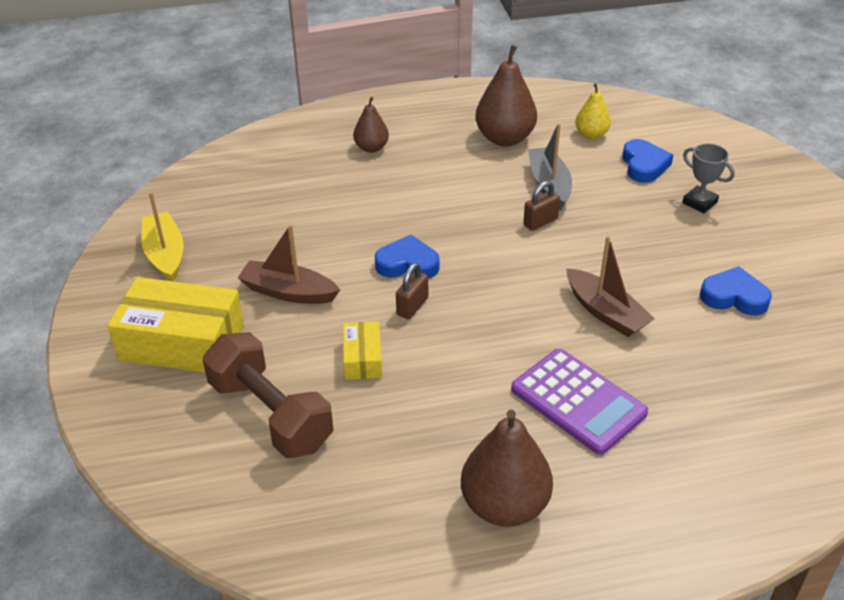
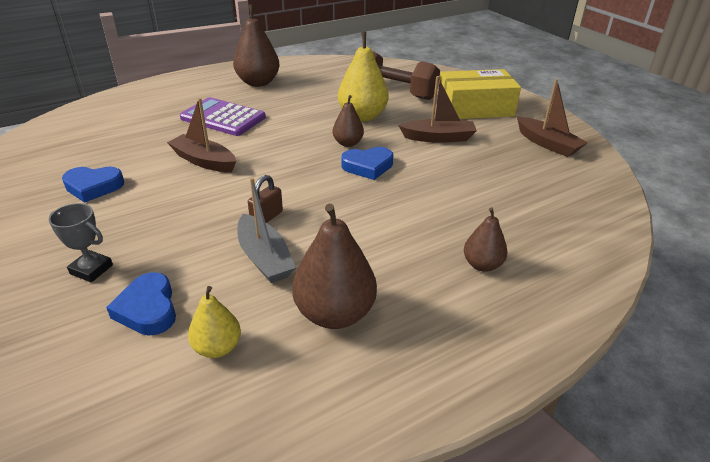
camera: 160 degrees right, 5 degrees down
yellow boat [141,192,184,281] -> brown boat [517,79,588,157]
yellow box [343,321,382,380] -> yellow pear [338,32,388,122]
brown padlock [396,263,428,319] -> brown pear [333,95,364,147]

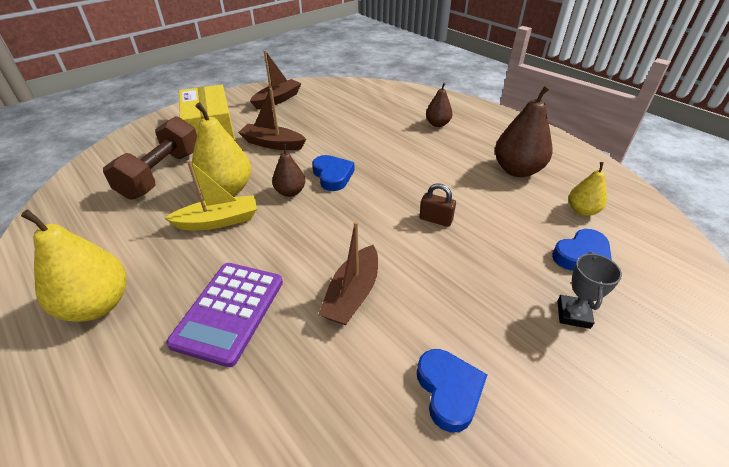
camera: 100 degrees left, 5 degrees up
brown pear [233,4,280,87] -> yellow pear [21,210,127,322]
grey boat [237,177,296,283] -> none
brown boat [398,76,477,143] -> brown boat turned 60 degrees counterclockwise [238,88,306,150]
none -> yellow boat [164,160,257,230]

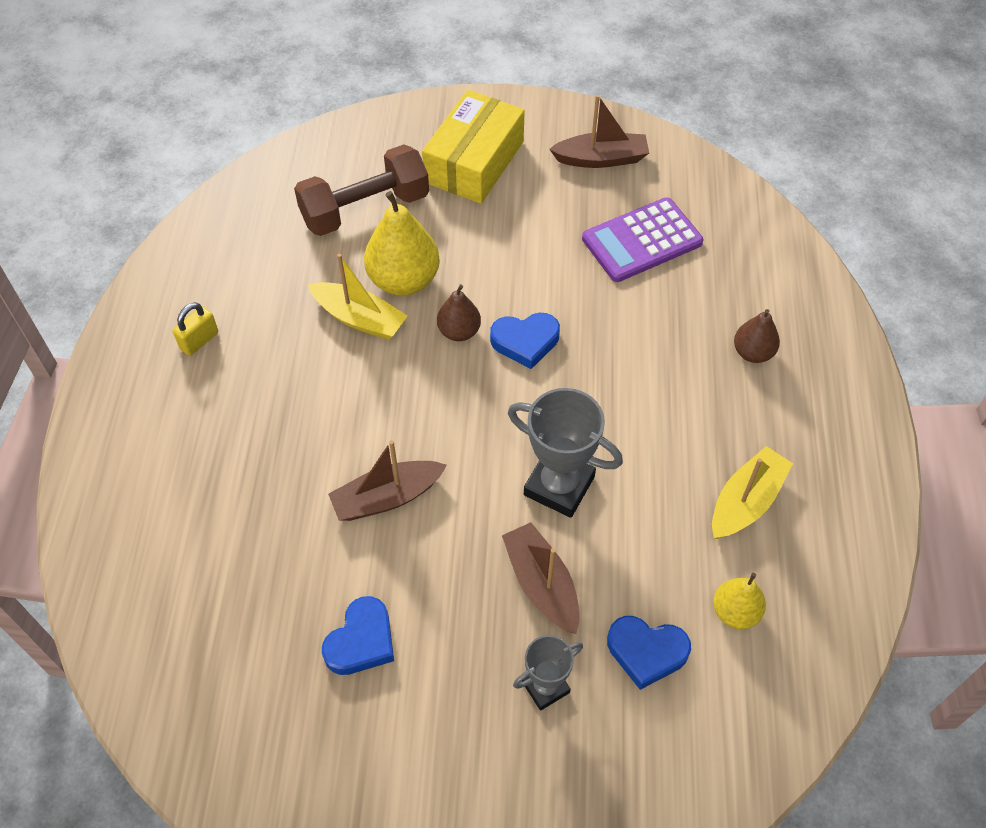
camera: 45 degrees right, 15 degrees up
yellow pear [21,210,127,322] -> yellow padlock [173,302,218,356]
purple calculator [166,263,283,367] -> purple calculator moved to [582,197,703,282]
brown boat [238,88,306,150] -> brown boat moved to [502,522,580,634]
blue heart [312,155,354,191] -> blue heart turned 60 degrees clockwise [490,313,560,369]
brown padlock [419,183,456,227] -> grey trophy [508,388,623,518]
brown pear [495,85,552,177] -> yellow boat [712,446,793,539]

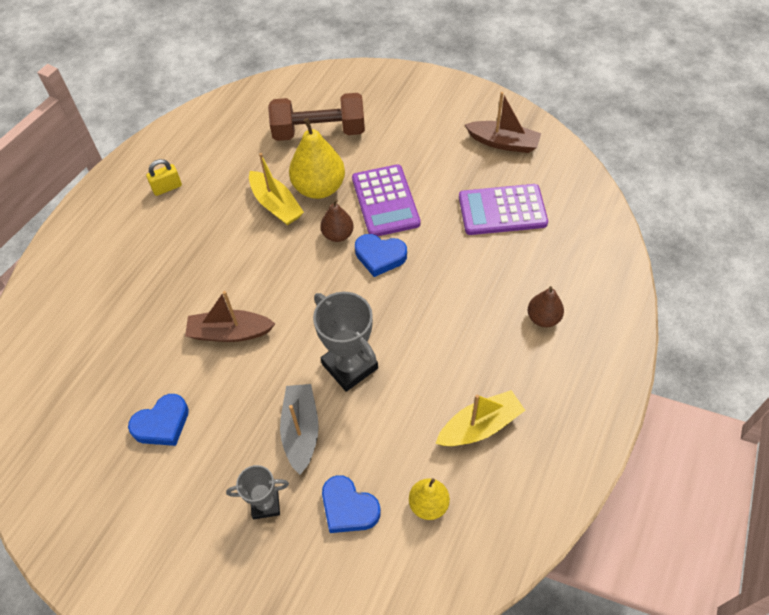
camera: 25 degrees right, 0 degrees up
yellow box [422,90,525,204] -> none
brown boat [502,522,580,634] -> grey boat [280,384,319,475]
none -> purple calculator [352,164,421,236]

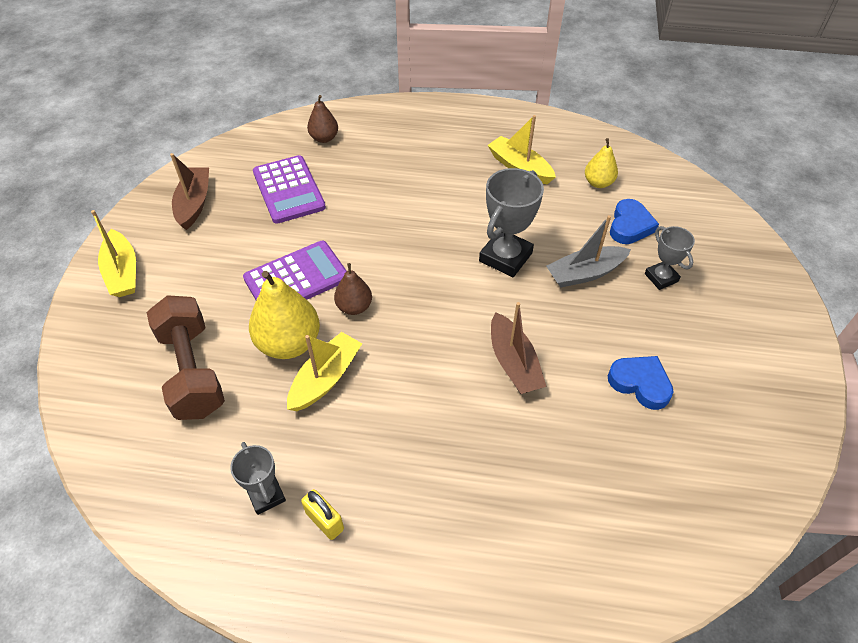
camera: 110 degrees left, 5 degrees down
blue heart [355,234,407,277] -> none
brown pear [528,286,564,327] -> brown pear moved to [307,95,338,143]
none -> yellow boat [91,210,136,297]
none -> grey trophy [230,442,286,515]

